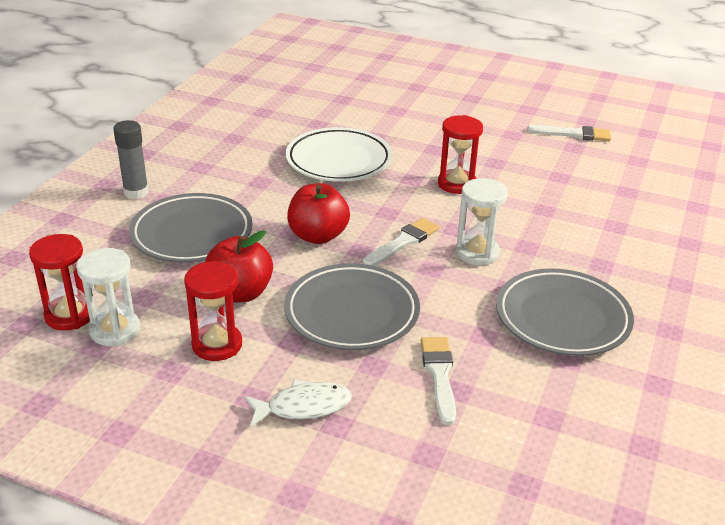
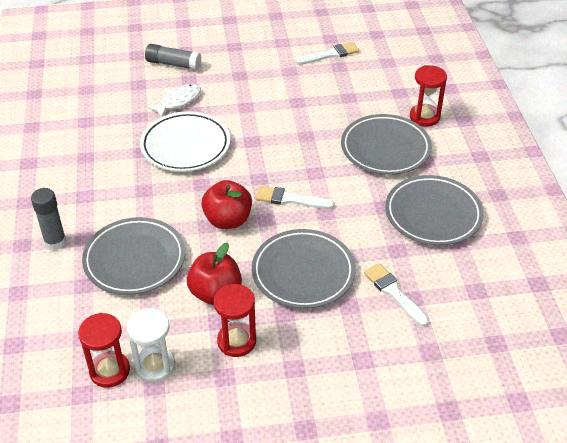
camera: 30 degrees left, 10 degrees up
white fish [244,379,352,428] -> white fish moved to [147,84,201,117]
white brush [363,218,439,266] -> white brush turned 90 degrees counterclockwise [256,186,335,209]
red hourglass [438,115,483,194] -> red hourglass moved to [410,65,447,127]
white hourglass [456,178,508,265] -> none
none -> grey glue stick [145,44,202,70]
none -> grey plate [341,114,432,175]

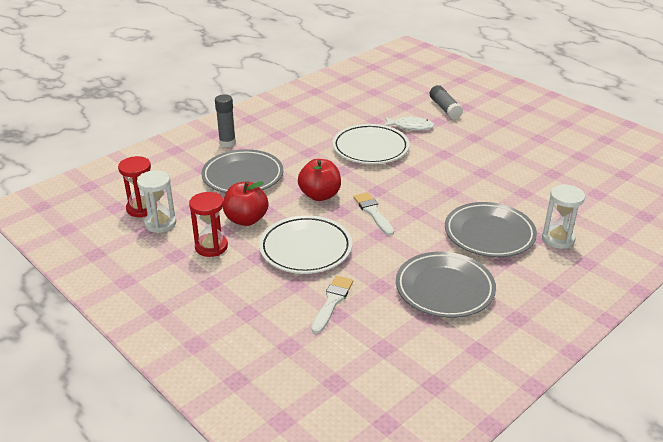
camera: 55 degrees right, 10 degrees down
grey plate [252,229,356,309] -> white plate [259,215,352,274]
white brush [296,42,359,65] -> none
red hourglass [410,65,447,127] -> white hourglass [542,185,585,249]

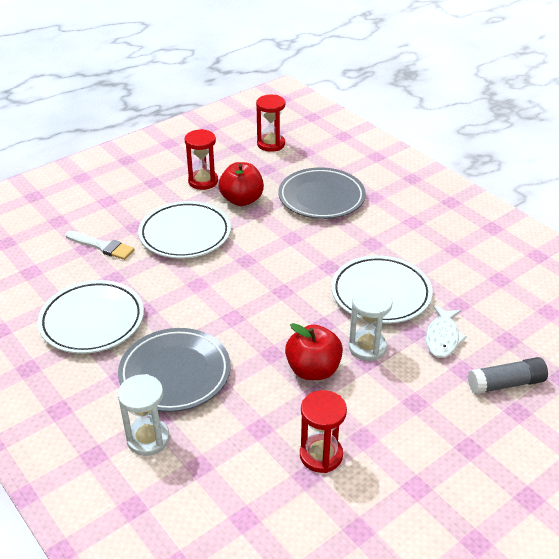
camera: 95 degrees right, 5 degrees up
white hourglass [137,170,176,233] -> white hourglass moved to [349,287,393,361]
grey glue stick [215,94,236,147] -> none
red apple [298,159,341,201] -> red apple moved to [285,323,343,380]
white brush [354,192,394,236] -> none
grey plate [396,252,496,318] -> white plate [38,280,144,354]
none -> red hourglass [300,390,347,473]

